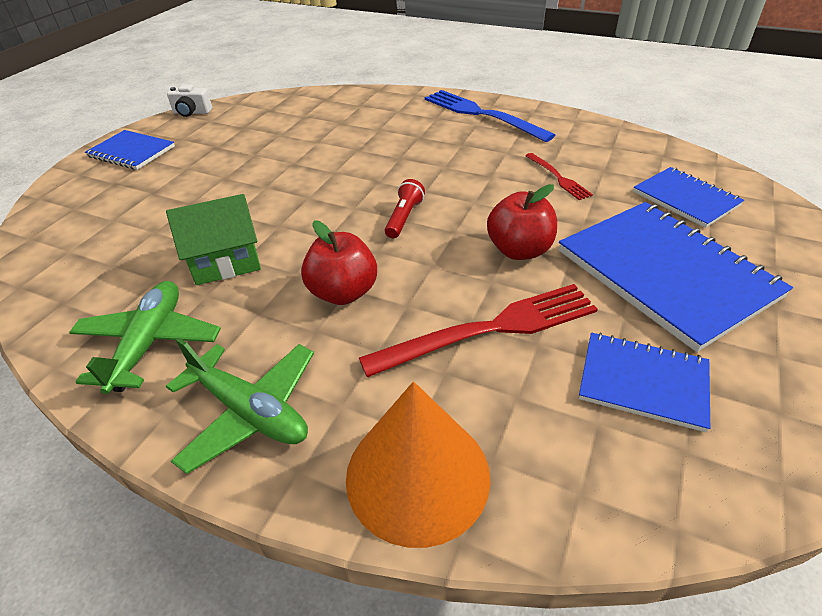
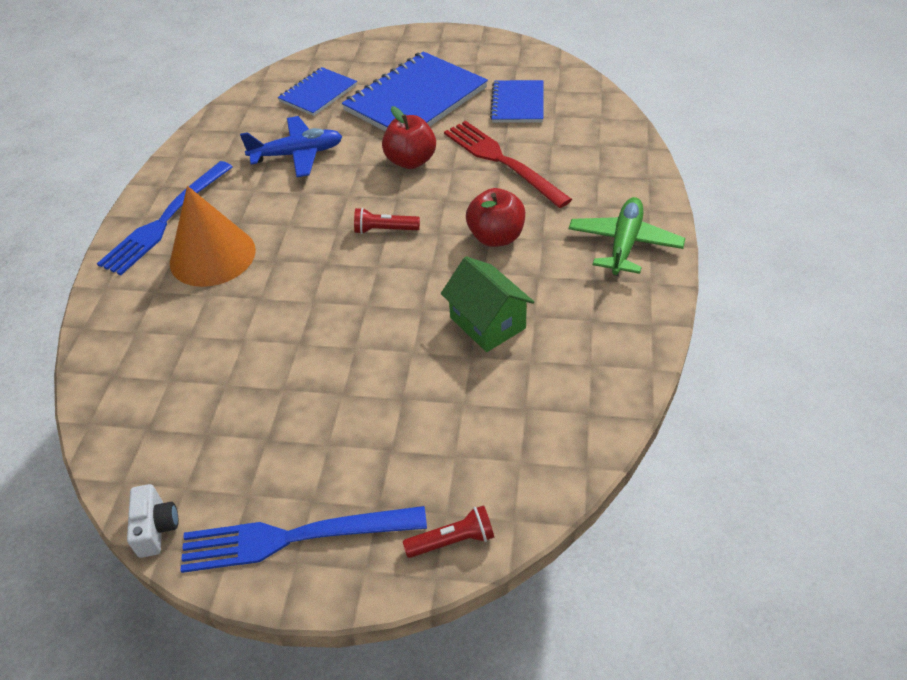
camera: 105 degrees left, 5 degrees up
green plane [69,281,221,394] -> none
blue notebook [85,130,175,170] -> blue fork [180,506,427,573]
orange cone [346,382,490,548] -> orange cone moved to [170,186,256,287]
red fork [525,153,593,200] -> blue plane [240,116,343,177]
none -> red flashlight [403,505,494,558]

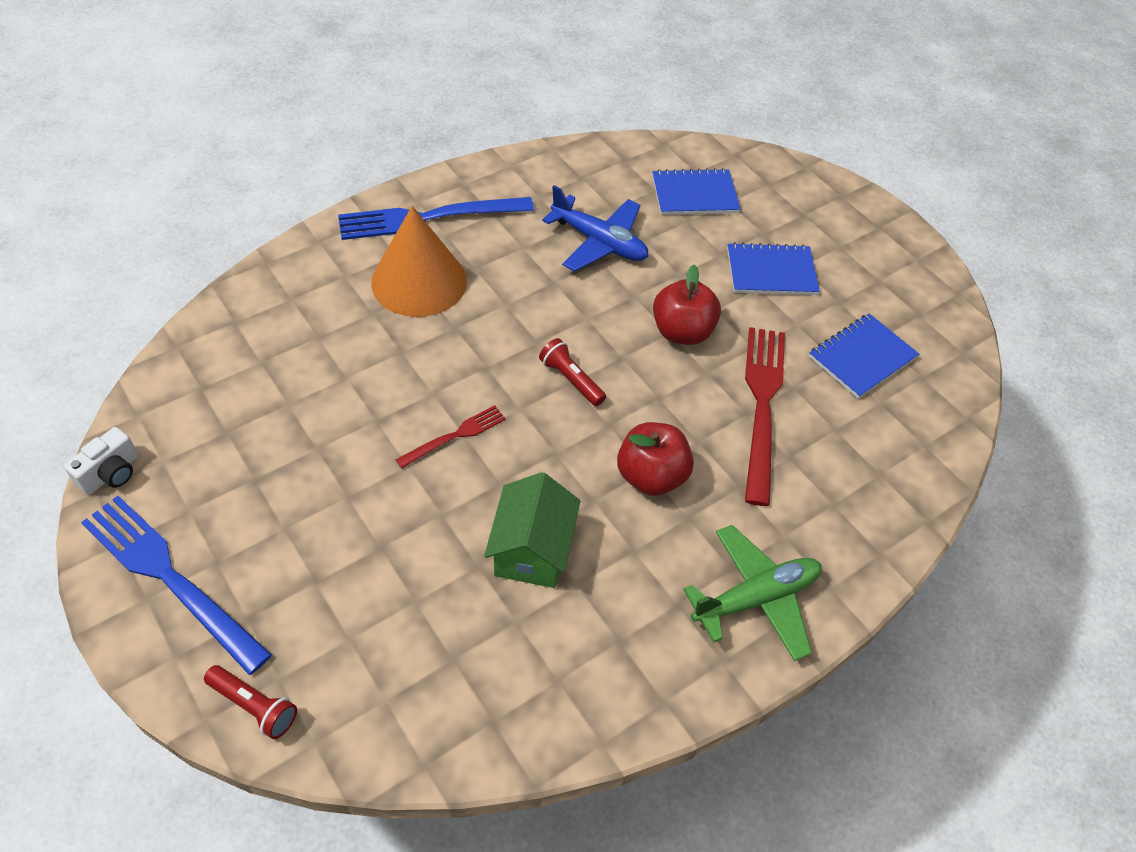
camera: 40 degrees right, 5 degrees up
blue notebook [342,51,488,131] -> blue notebook [727,242,820,295], size x0.56
none -> red fork [396,405,506,469]

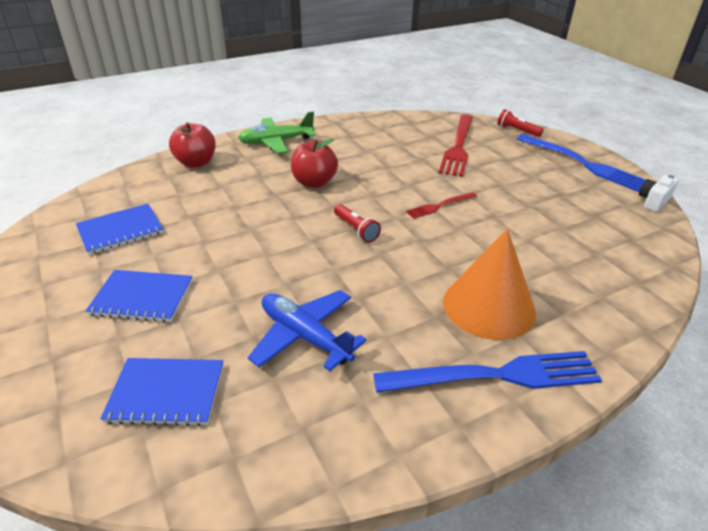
camera: 170 degrees left, 15 degrees down
green house [484,472,580,588] -> none
red apple [653,265,721,345] -> red apple moved to [169,122,216,168]
red fork [745,327,785,506] -> red fork moved to [439,115,473,177]

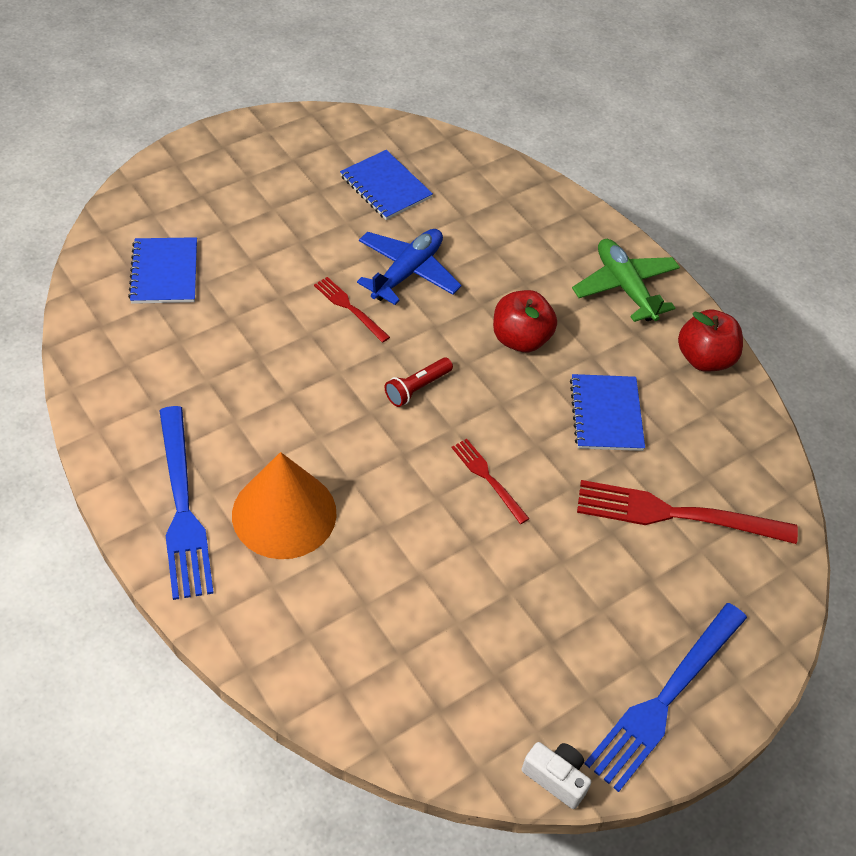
camera: 80 degrees right, 15 degrees up
blue notebook [86,270,193,322] -> blue notebook moved to [570,374,645,451]
red apple [169,122,216,168] -> red apple moved to [678,309,743,372]
blue plane [248,290,367,371] -> blue plane moved to [357,229,461,305]
red flashlight [497,109,544,137] -> none
none -> red fork [314,277,390,343]

